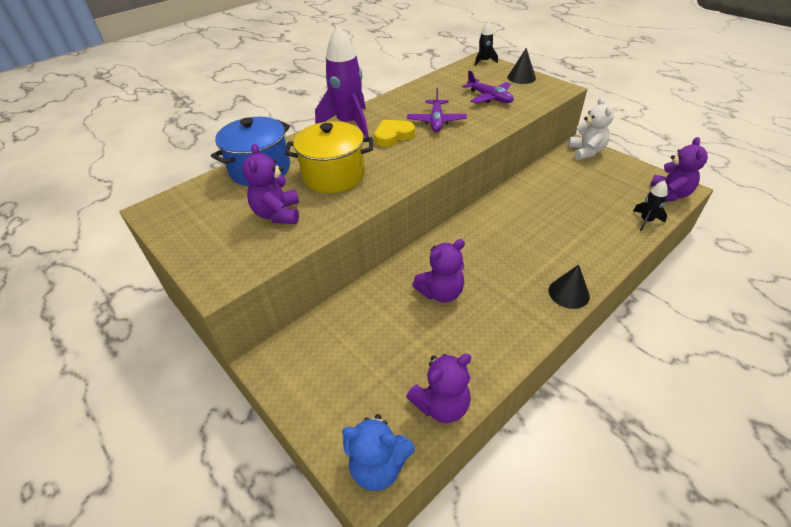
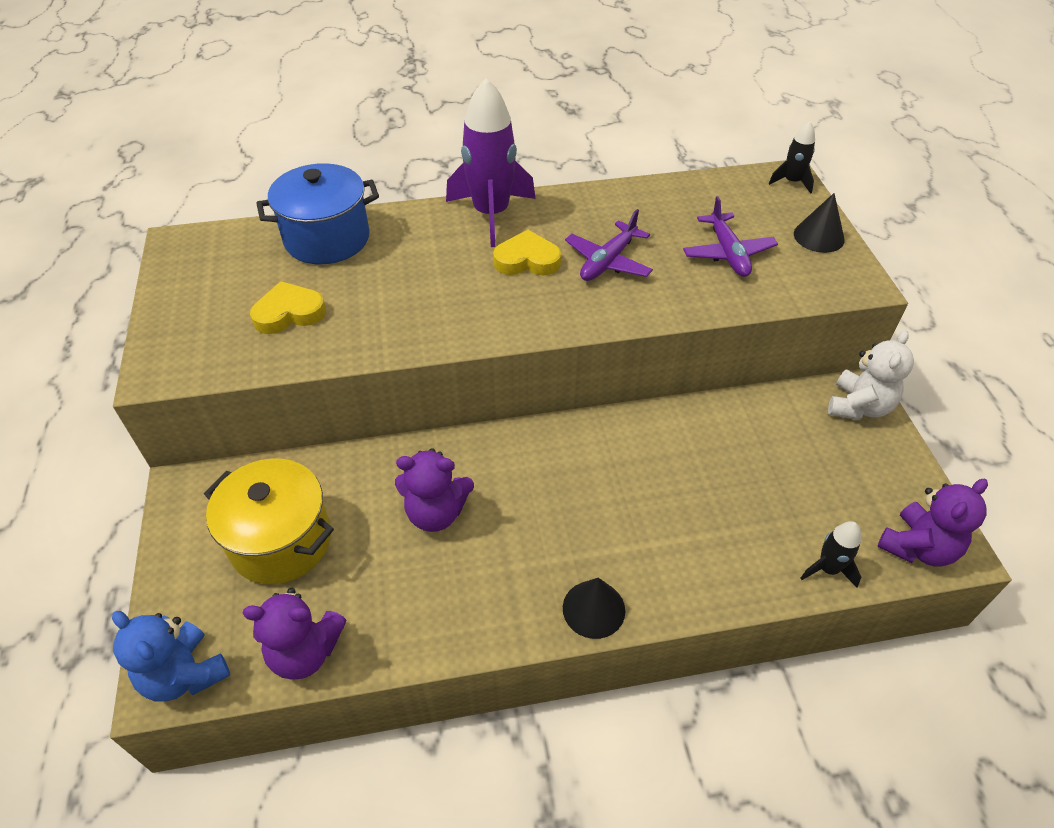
camera: 30 degrees right, 5 degrees up
purple teddy bear [242,144,299,224] -> yellow heart [250,281,326,334]
yellow pot [285,121,373,193] -> yellow pot moved to [204,459,334,584]

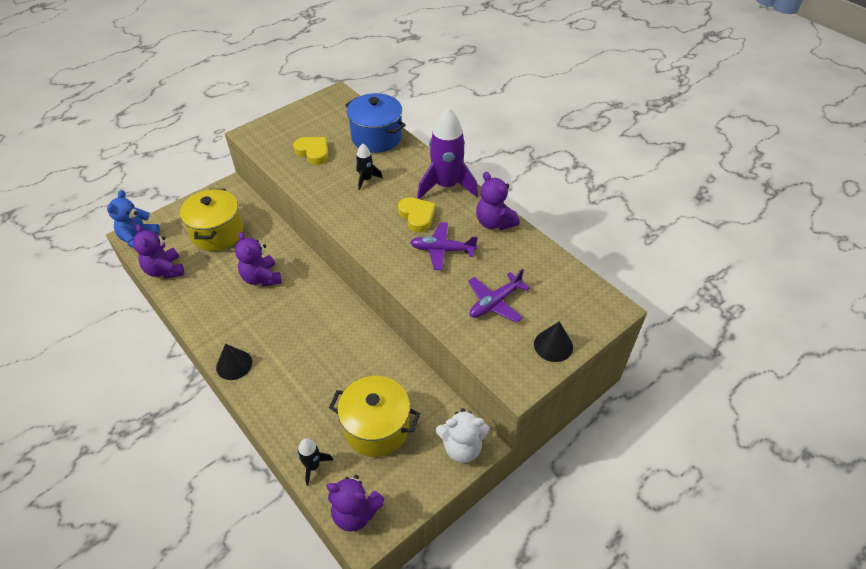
camera: 60 degrees right, 0 degrees up
black rocket [769,121,815,194] -> black rocket moved to [356,143,383,190]
none -> yellow pot [329,376,420,457]
none -> purple teddy bear [476,172,520,230]

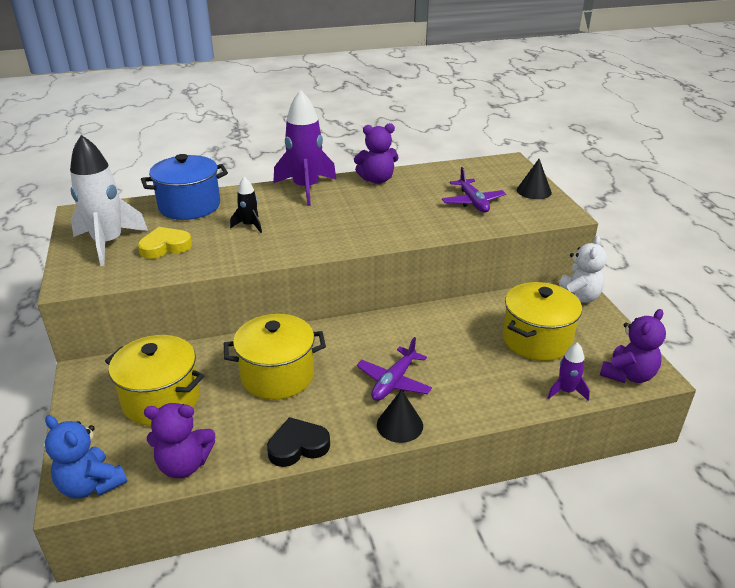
camera: 65 degrees left, 15 degrees down
purple teddy bear [235,232,281,287] -> yellow pot [224,314,326,400]
black rocket [298,438,333,486] -> purple rocket [548,342,590,401]
yellow heart [398,197,435,232] -> none
purple plane [410,222,478,270] -> purple plane moved to [357,337,432,401]
none -> white rocket [70,135,148,266]
none -> black heart [267,417,330,467]

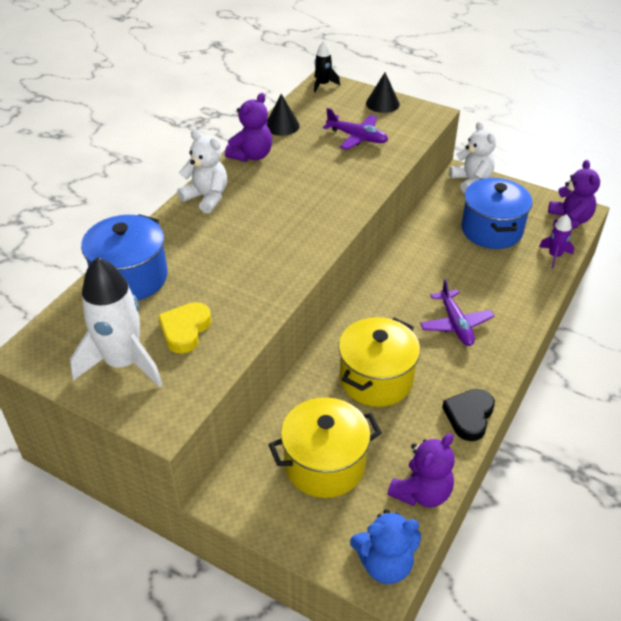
camera: 45 degrees left, 10 degrees up
black rocket [230,177,262,233] -> black rocket moved to [314,41,340,93]
purple rocket [273,90,337,206] -> white teddy bear [177,130,227,214]
black cone [377,390,423,443] -> black cone moved to [267,94,300,136]
yellow pot [503,282,582,361] -> blue pot [461,178,533,249]

